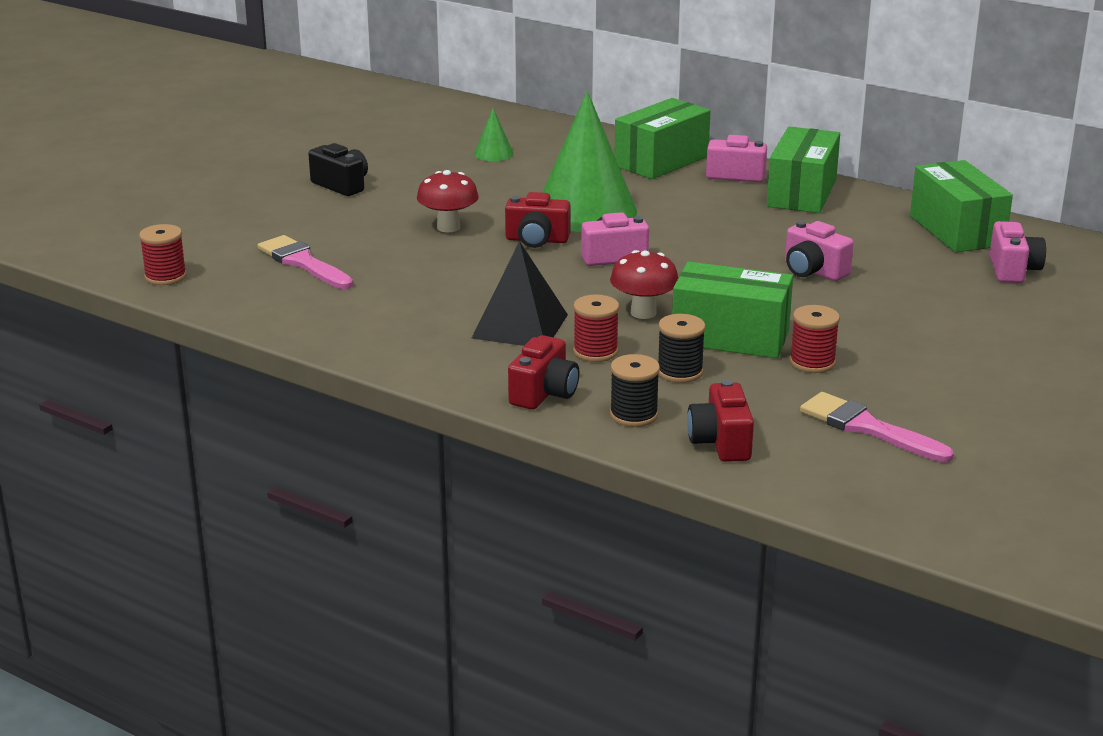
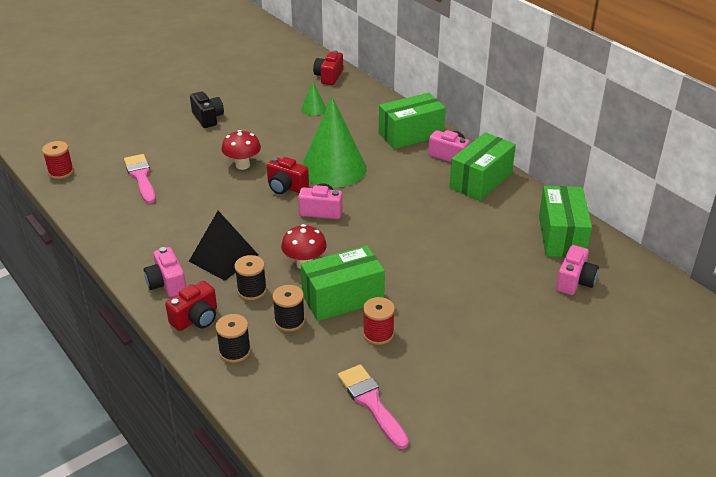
camera: 20 degrees right, 10 degrees up
red spool [573,294,619,362] -> black spool [234,255,267,300]
green box [672,262,793,358] -> green box turned 60 degrees counterclockwise [301,245,385,321]
red camera [687,379,754,462] -> red camera moved to [313,50,343,85]
pink camera [785,221,854,281] -> pink camera moved to [144,247,186,297]

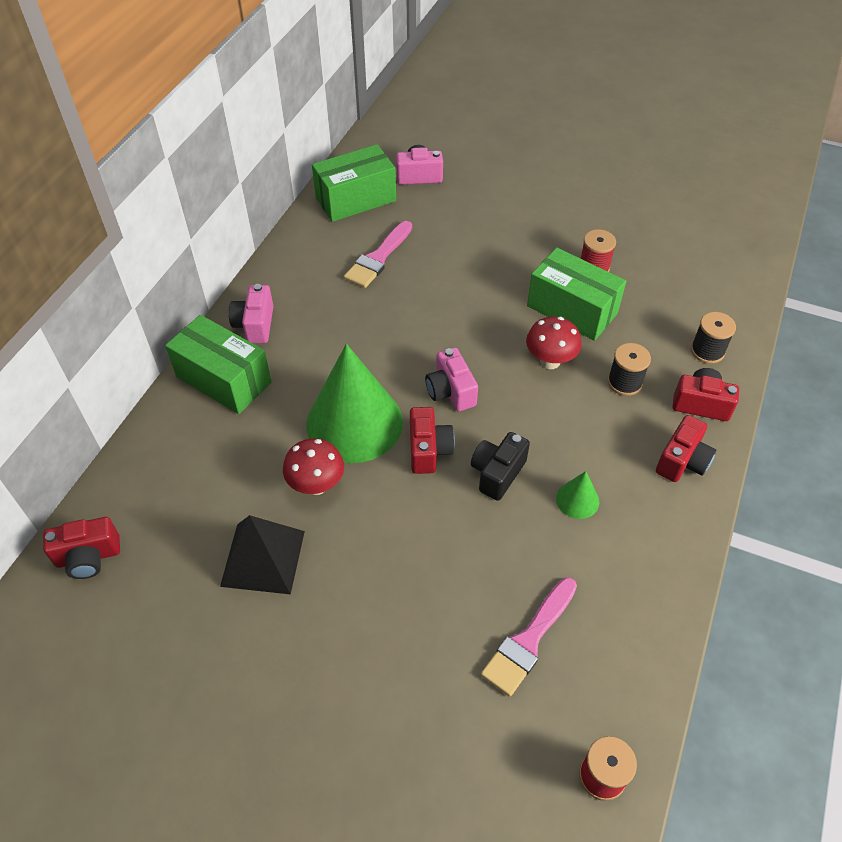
camera: 120 degrees left, 15 degrees up
pink camera [144,247,186,297] -> red camera [656,415,716,482]
black pyramid [189,211,258,281] -> black pyramid moved to [220,515,305,595]
black camera [190,91,224,128] -> black camera moved to [471,432,530,501]
red mushroom [221,130,261,170] -> red mushroom moved to [283,438,344,495]
black spool [272,285,305,332] -> none
green cone [301,82,326,115] -> green cone moved to [556,471,599,519]
pink brush [337,364,409,449] -> pink brush moved to [344,221,412,288]
green box [449,132,516,201] -> none

